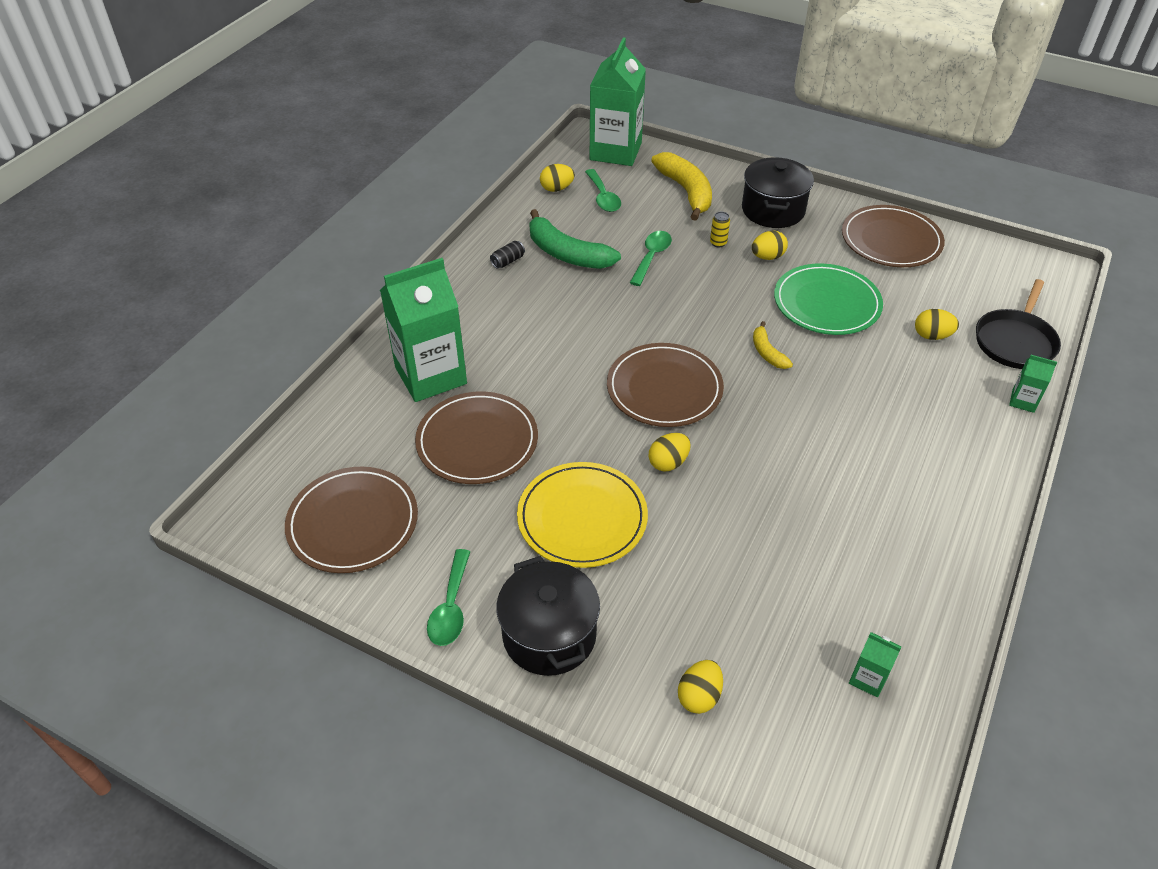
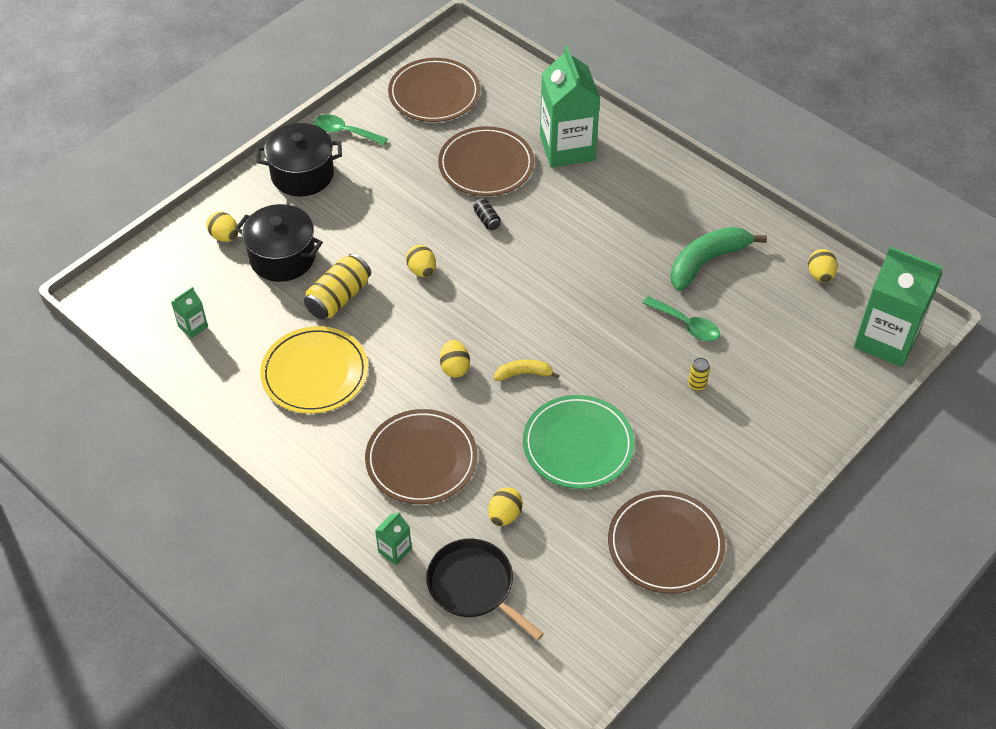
camera: 105 degrees right, 5 degrees up
black can [490,241,525,269] -> black can moved to [473,199,501,230]
yellow plate [517,462,648,568] -> yellow plate moved to [260,326,368,414]
green spoon [585,169,621,212] -> none
brown plate [607,343,724,427] -> brown plate moved to [365,409,477,504]
yellow banana [651,152,712,221] -> none
black pot [742,157,814,228] -> black pot moved to [235,204,323,282]
yellow egg [752,230,788,260] -> yellow egg moved to [440,340,470,378]
none -> yellow can [304,253,371,319]

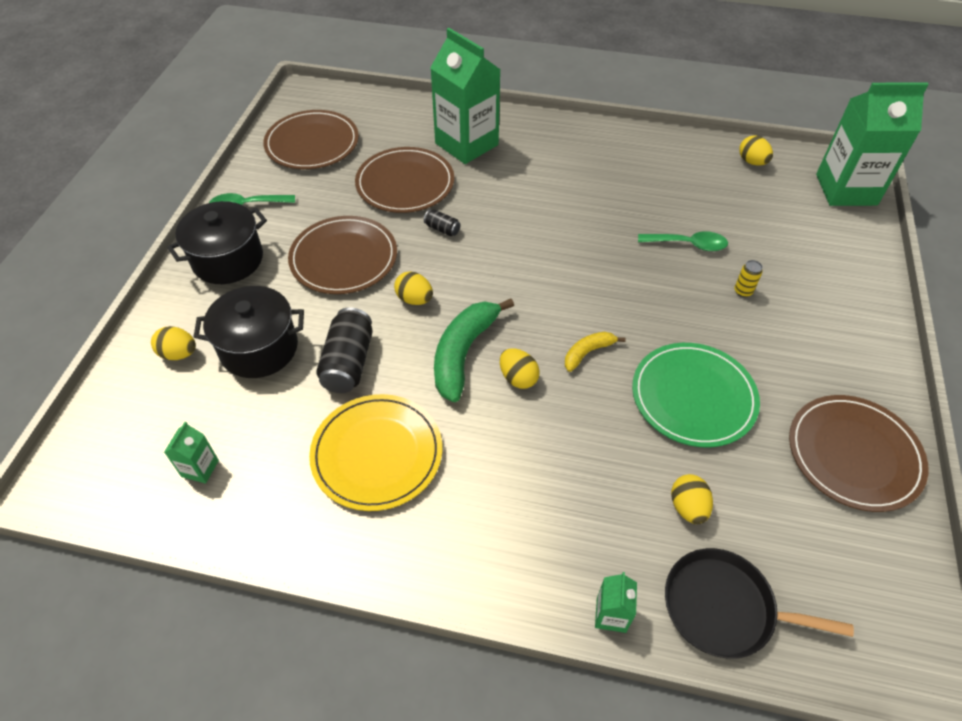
camera: 30 degrees left, 0 degrees up
yellow can [304,253,371,319] -> black can [316,307,373,393]
brown plate [365,409,477,504] -> brown plate moved to [288,216,397,294]
green banana [671,227,767,291] -> green banana moved to [434,299,514,402]

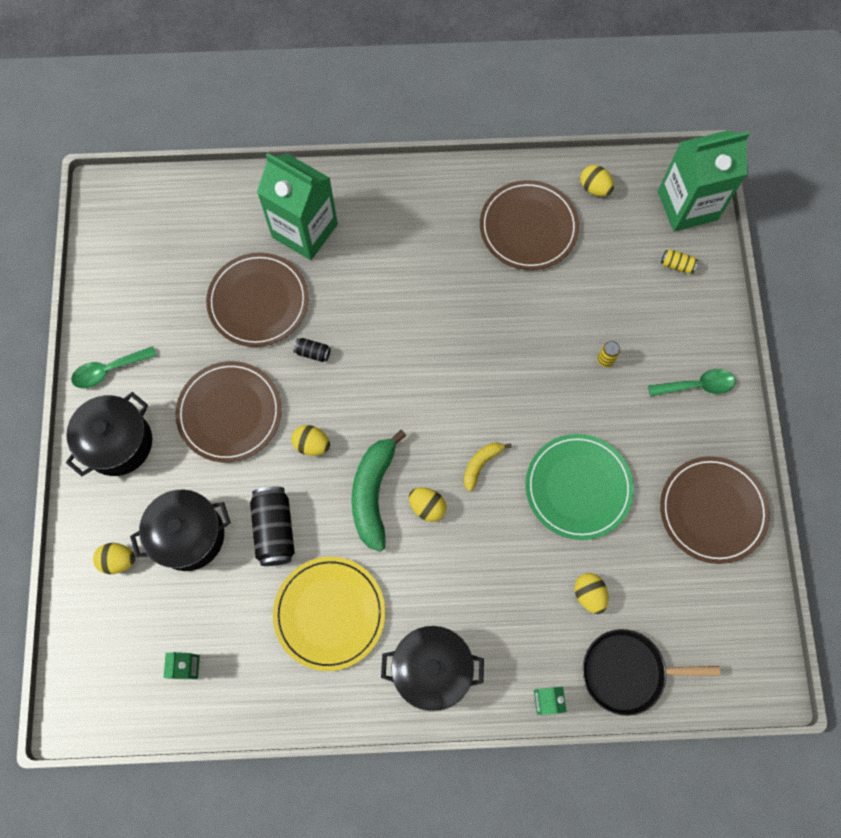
camera: 15 degrees left, 20 degrees up
brown plate [263,110,359,169] -> brown plate moved to [480,180,579,270]
green spoon [638,231,728,251] -> green spoon moved to [648,369,735,397]
none -> black pot [381,626,484,711]
none -> yellow can [661,249,698,273]

